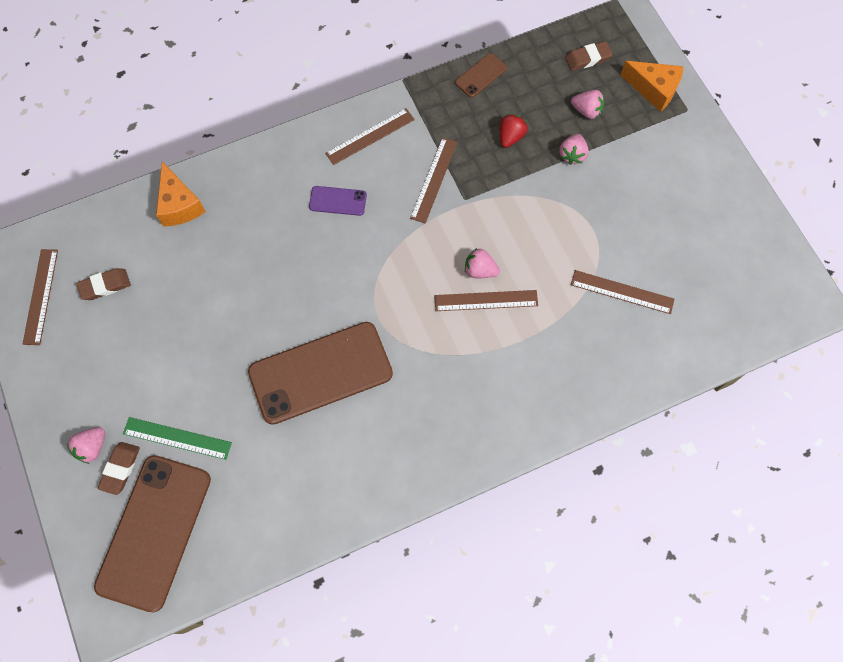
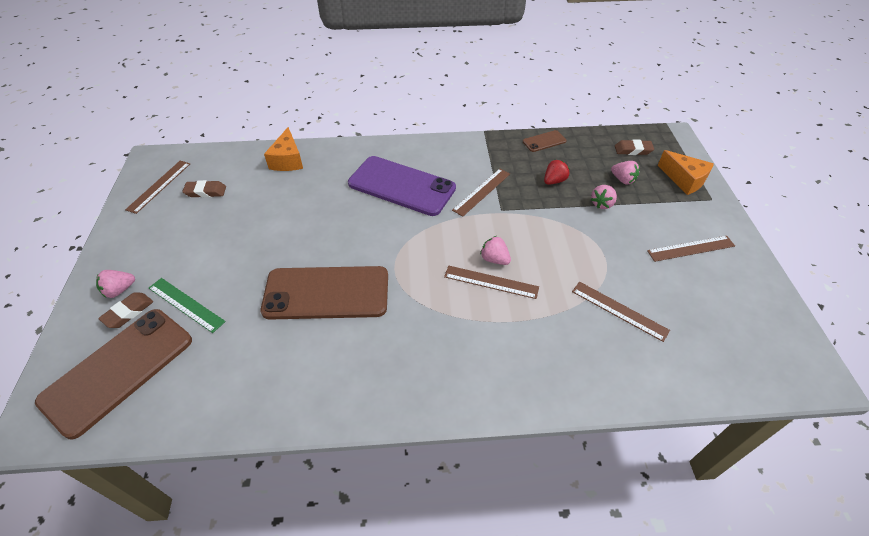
camera: 20 degrees right, 20 degrees down
purple phone [309,186,367,216] -> purple phone [348,156,456,216], size x2.27
brown ruler [325,108,415,165] -> brown ruler moved to [647,236,735,262]

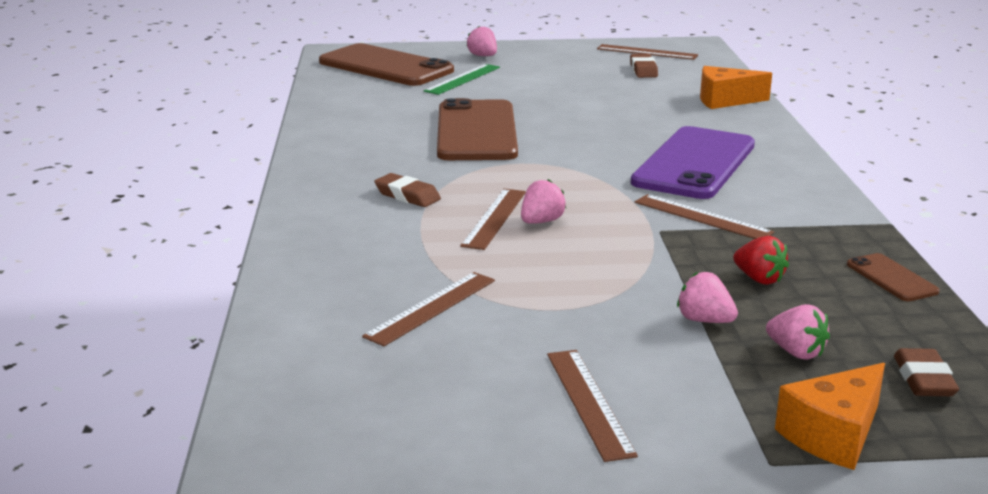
camera: 90 degrees right, 25 degrees down
brown eraser [98,292,154,328] -> brown eraser moved to [374,173,441,207]
pink strawberry [611,161,640,185] -> pink strawberry turned 90 degrees counterclockwise [766,304,830,360]

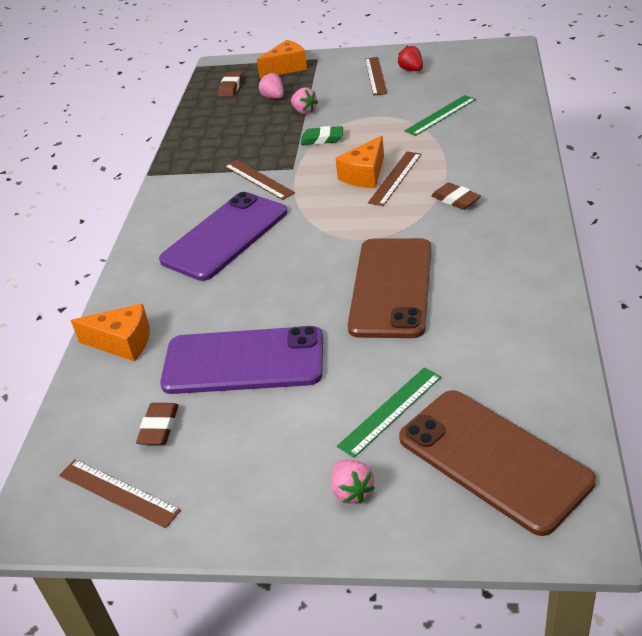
camera: 165 degrees left, 15 degrees up
brown ruler [362,272,495,346] -> green ruler [404,95,476,136]
pink strawberry [521,179,566,224] -> orange cheese [336,136,384,188]
red strawberry [733,236,789,285] -> red strawberry moved to [398,46,423,71]
brown phone [847,253,940,301] -> none
none -> purple phone [160,326,323,394]
none -> green eraser [301,126,343,145]

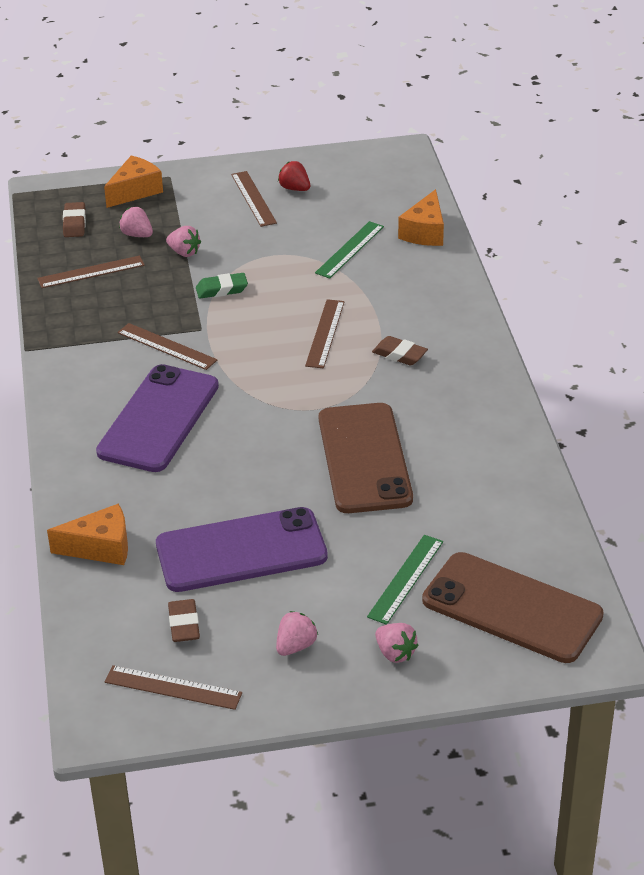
camera: 20 degrees left, 0 degrees up
orange cheese [336,136,384,188] -> orange cheese moved to [398,189,444,246]
none -> brown ruler [37,256,145,288]
none -> pink strawberry [276,611,318,656]

